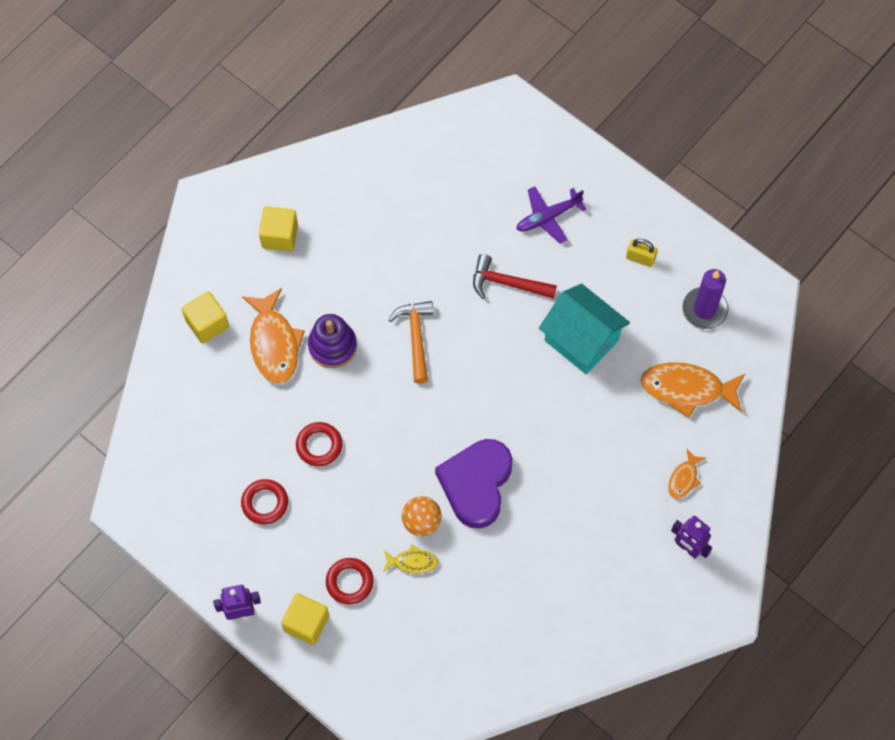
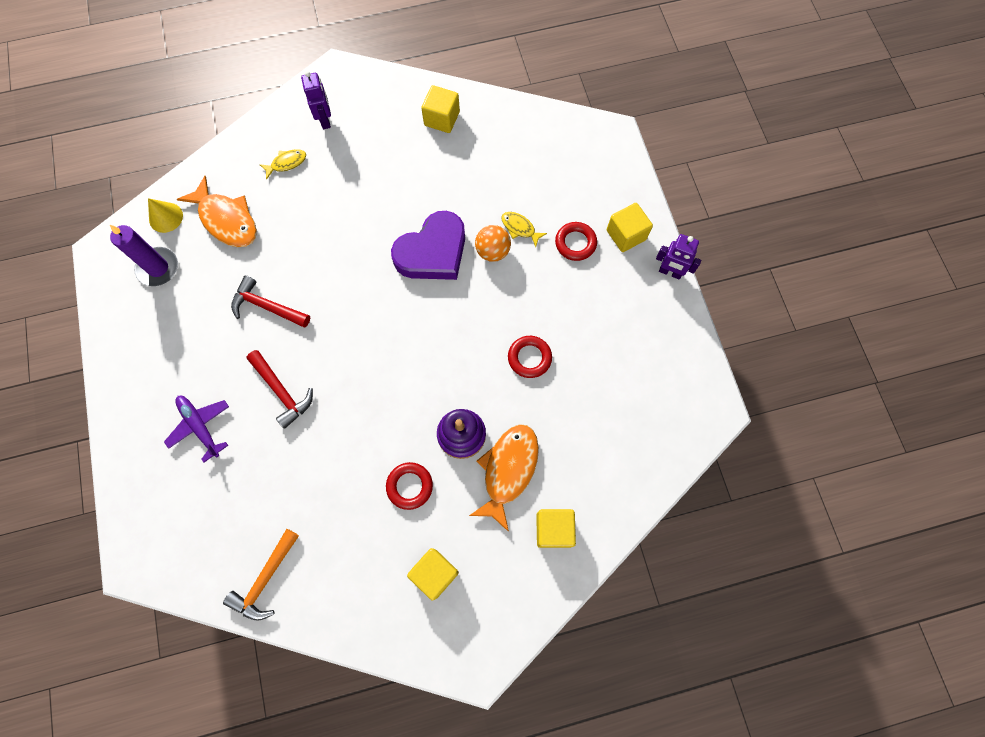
camera: 145 degrees left, 5 degrees up
red ring [241,479,288,525] -> red ring moved to [386,462,433,510]
orange hammer [388,301,433,384] -> orange hammer moved to [223,529,299,621]
purple plane [516,186,587,244] -> purple plane turned 135 degrees counterclockwise [164,396,229,463]
turquoise house [539,284,630,375] -> red hammer [231,275,310,327]
yellow padlock [626,239,658,267] -> none
orange fish [668,449,705,499] -> yellow fish [259,149,306,180]
none -> yellow cone [148,198,183,233]
none -> yellow cube [421,85,460,133]

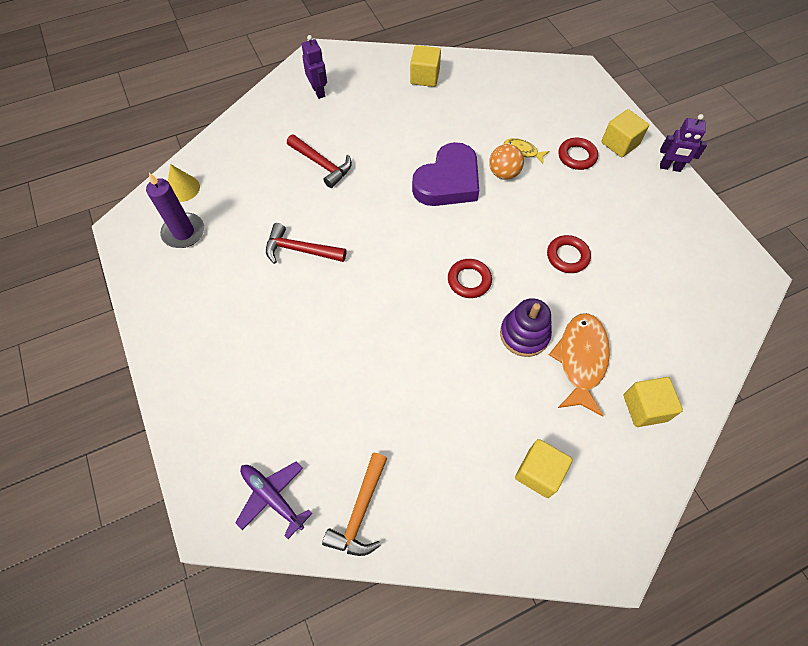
camera: 10 degrees left, 10 degrees down
purple plane [164,396,229,463] -> purple plane moved to [235,461,313,539]
orange fish [177,176,257,247] -> none
red hammer [247,350,313,429] -> red hammer moved to [287,134,352,188]
yellow fish [259,149,306,180] -> none
red ring [386,462,433,510] -> red ring moved to [448,259,492,298]

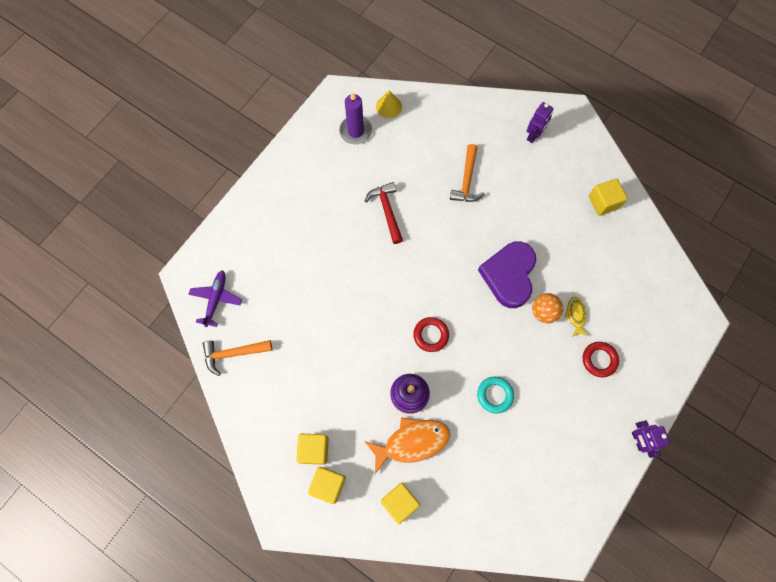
camera: 60 degrees right, 10 degrees up
red hammer [287,134,352,188] -> orange hammer [450,144,485,202]
purple heart [412,142,479,206] -> purple heart turned 90 degrees clockwise [478,242,536,308]
red ring [547,235,591,273] -> turquoise ring [477,377,514,414]
yellow cube [601,109,649,157] -> yellow cube moved to [308,467,346,504]

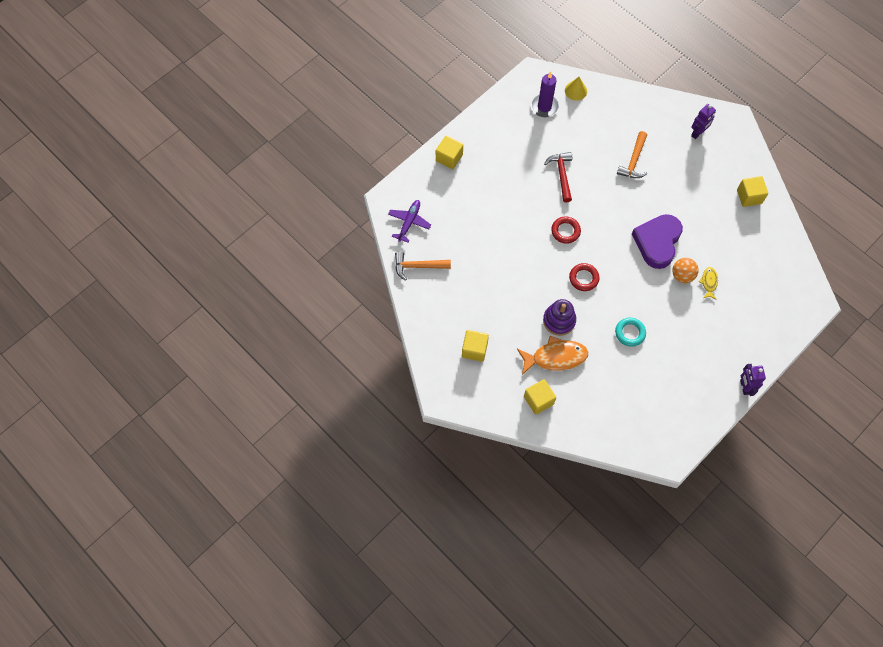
camera: 10 degrees right, 5 degrees down
yellow cube [308,467,346,504] -> yellow cube moved to [436,136,463,169]
red ring [583,342,619,377] -> red ring moved to [551,217,581,244]

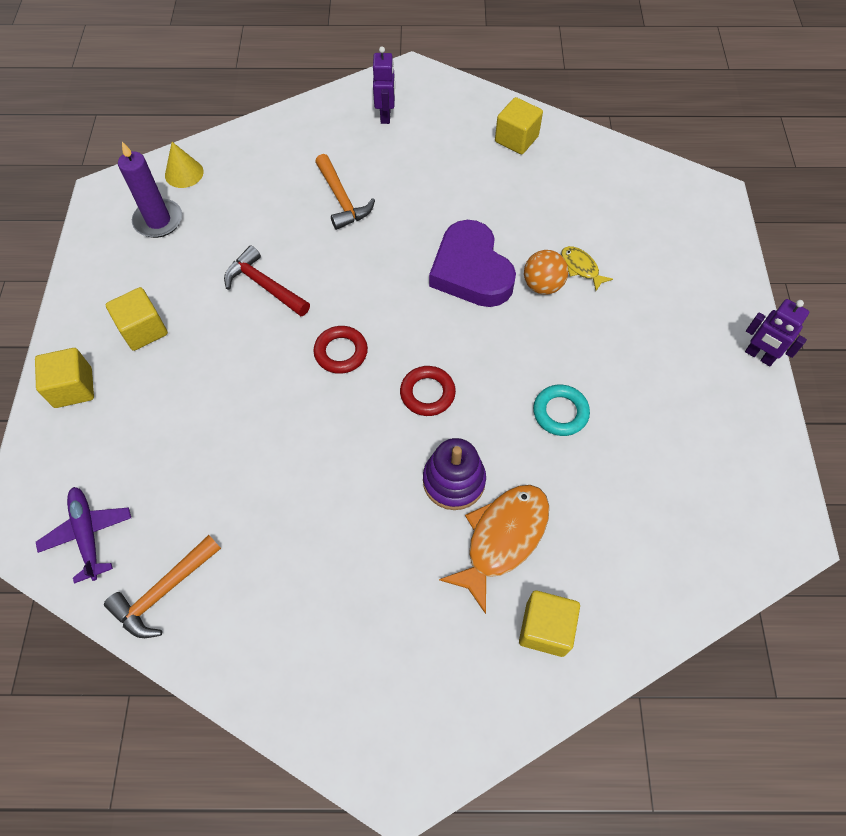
camera: 45 degrees left, 5 degrees down
yellow cube [462,330,489,362] -> yellow cube moved to [106,287,168,351]

